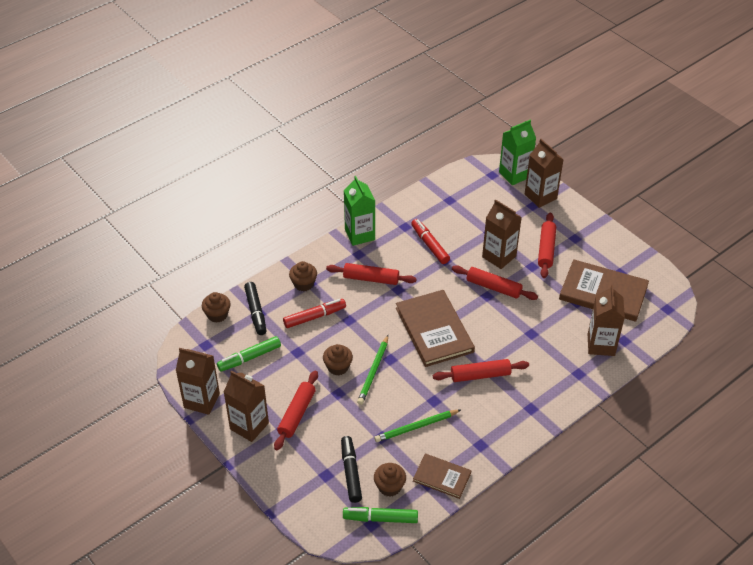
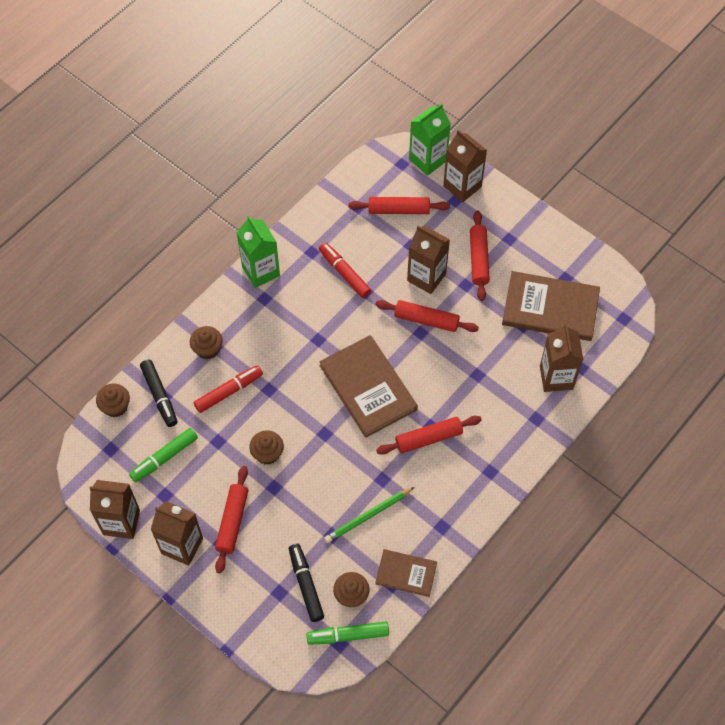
camera: 10 degrees left, 15 degrees up
red rolling pin [326,263,416,285] -> red rolling pin moved to [348,197,450,214]
green pencil [357,335,388,405] -> none

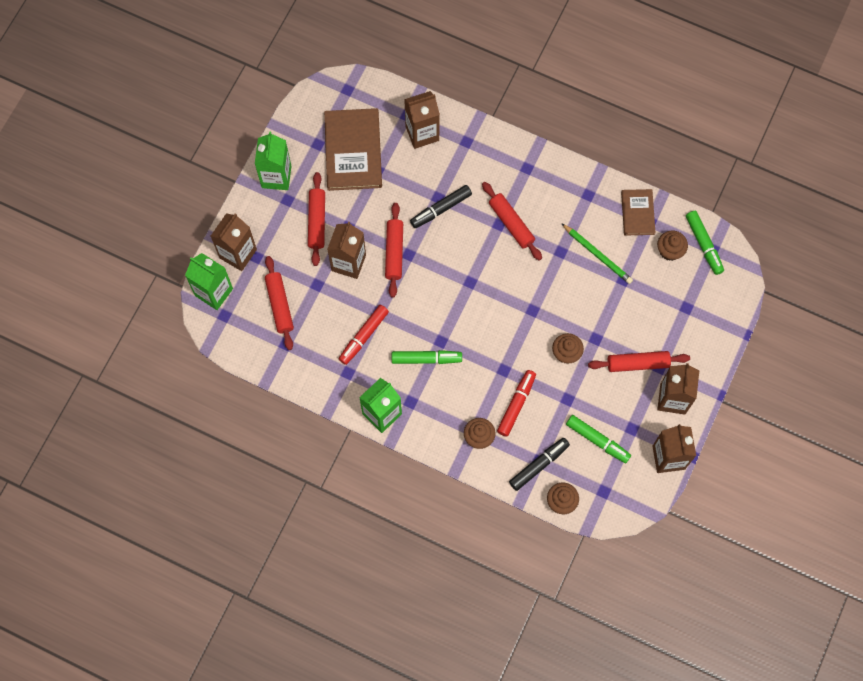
camera: 105 degrees left, 10 degrees up
red marker [194,365,263,413] -> red marker turned 75 degrees clockwise [497,370,536,436]
black marker [289,544,324,622] -> black marker moved to [410,185,472,228]
brown book [319,335,418,438] -> none
red rolling pin [470,210,490,301] -> red rolling pin turned 75 degrees counterclockwise [308,172,325,266]
none -> green carton [255,132,291,190]
none -> green marker [392,350,462,364]

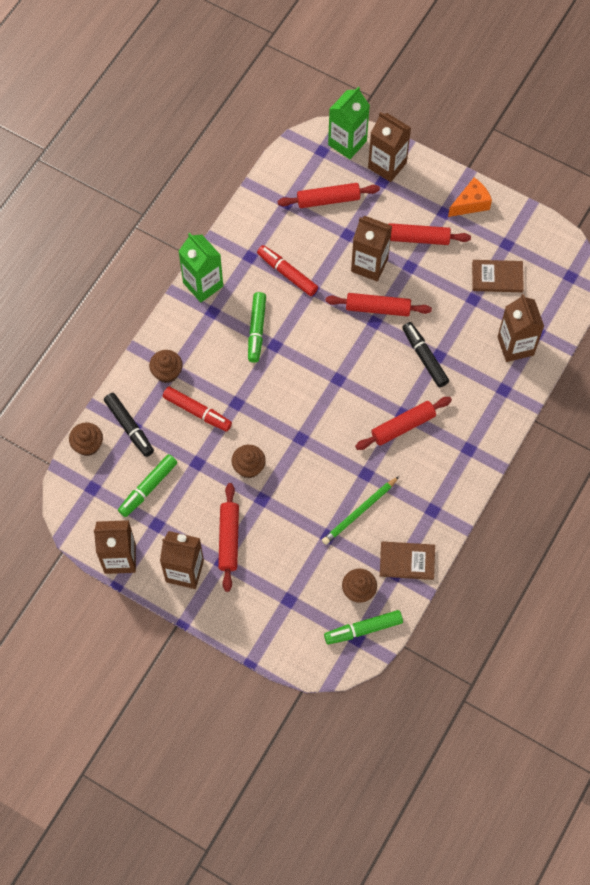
camera: 95 degrees right, 5 degrees down
green carton [255,132,291,190] -> orange cheese [448,178,492,217]
brown book [324,108,382,191] -> brown book [472,260,524,292], size x0.56

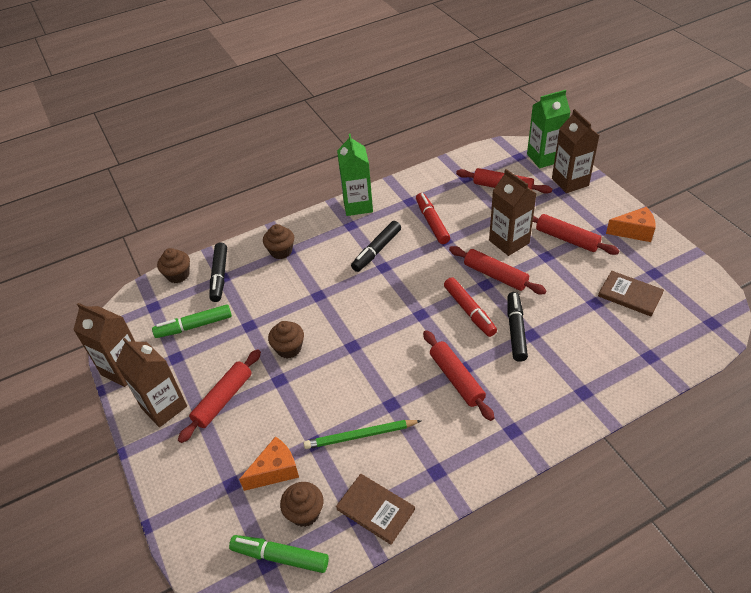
camera: 35 degrees right, 20 degrees down
red marker [163,386,232,431] -> red marker moved to [444,277,497,337]
green marker [248,292,266,363] -> black marker [351,221,401,272]
red rolling pin [355,397,452,450] -> red rolling pin turned 60 degrees clockwise [423,330,494,421]
brown carton [497,294,544,362] -> none
none -> orange cheese [239,436,299,491]

